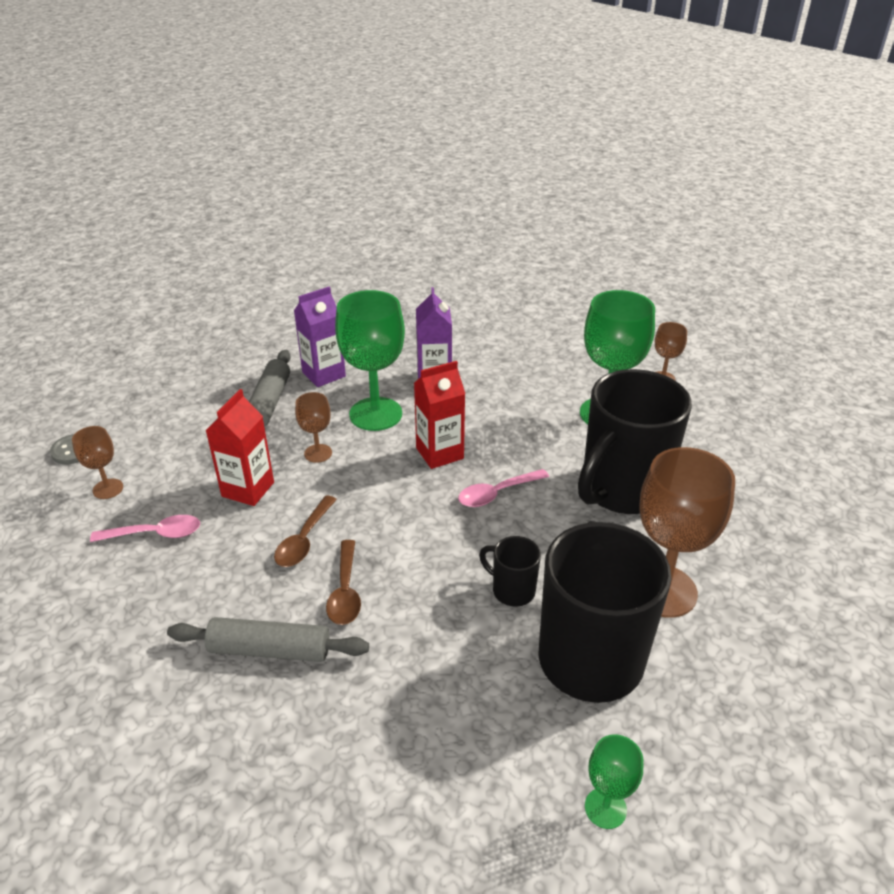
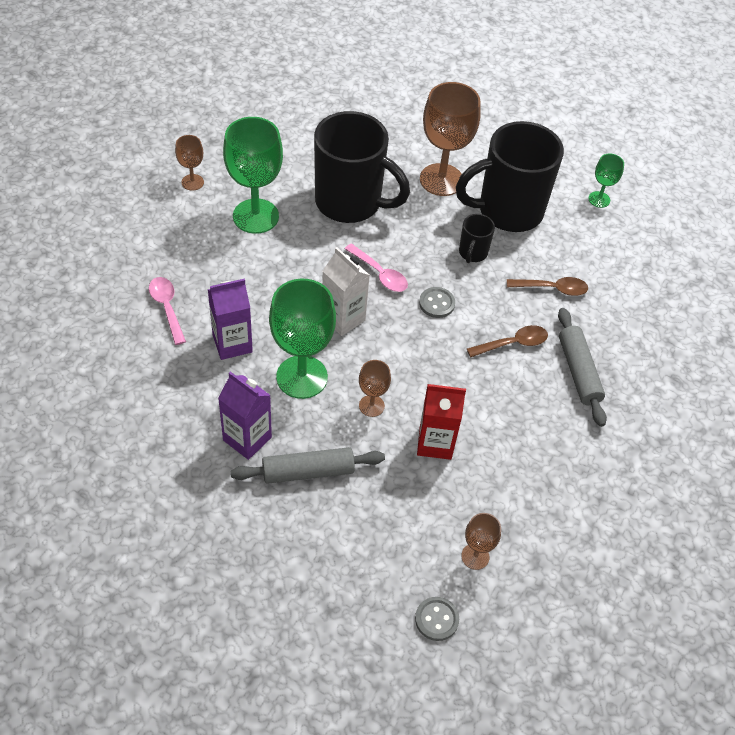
camera: 110 degrees left, 15 degrees up
pink spoon [90,515,200,542] -> pink spoon moved to [149,277,186,345]
brown spoon [274,496,337,567] -> brown spoon moved to [507,277,588,296]
red carton [414,361,465,469] -> white carton [322,247,370,336]
none -> grey button [419,287,455,318]

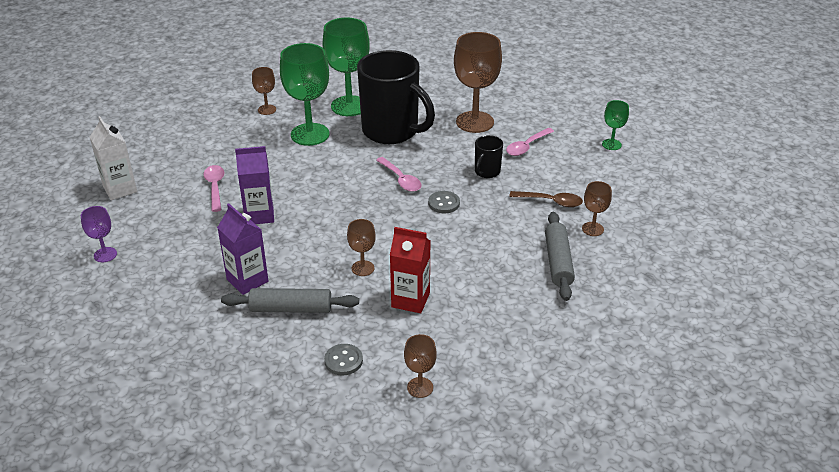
camera: 15 degrees right, 15 degrees down
green goblet [269,278,336,399] -> green goblet moved to [322,18,370,116]
white carton [322,247,370,336] -> white carton moved to [90,116,137,200]
grey button [415,597,459,641] -> grey button moved to [324,344,363,376]
black mug [456,121,564,232] -> pink spoon [506,128,554,156]
brown spoon [467,325,548,357] -> none
none -> purple goblet [81,206,117,262]
none -> brown goblet [582,181,612,236]

